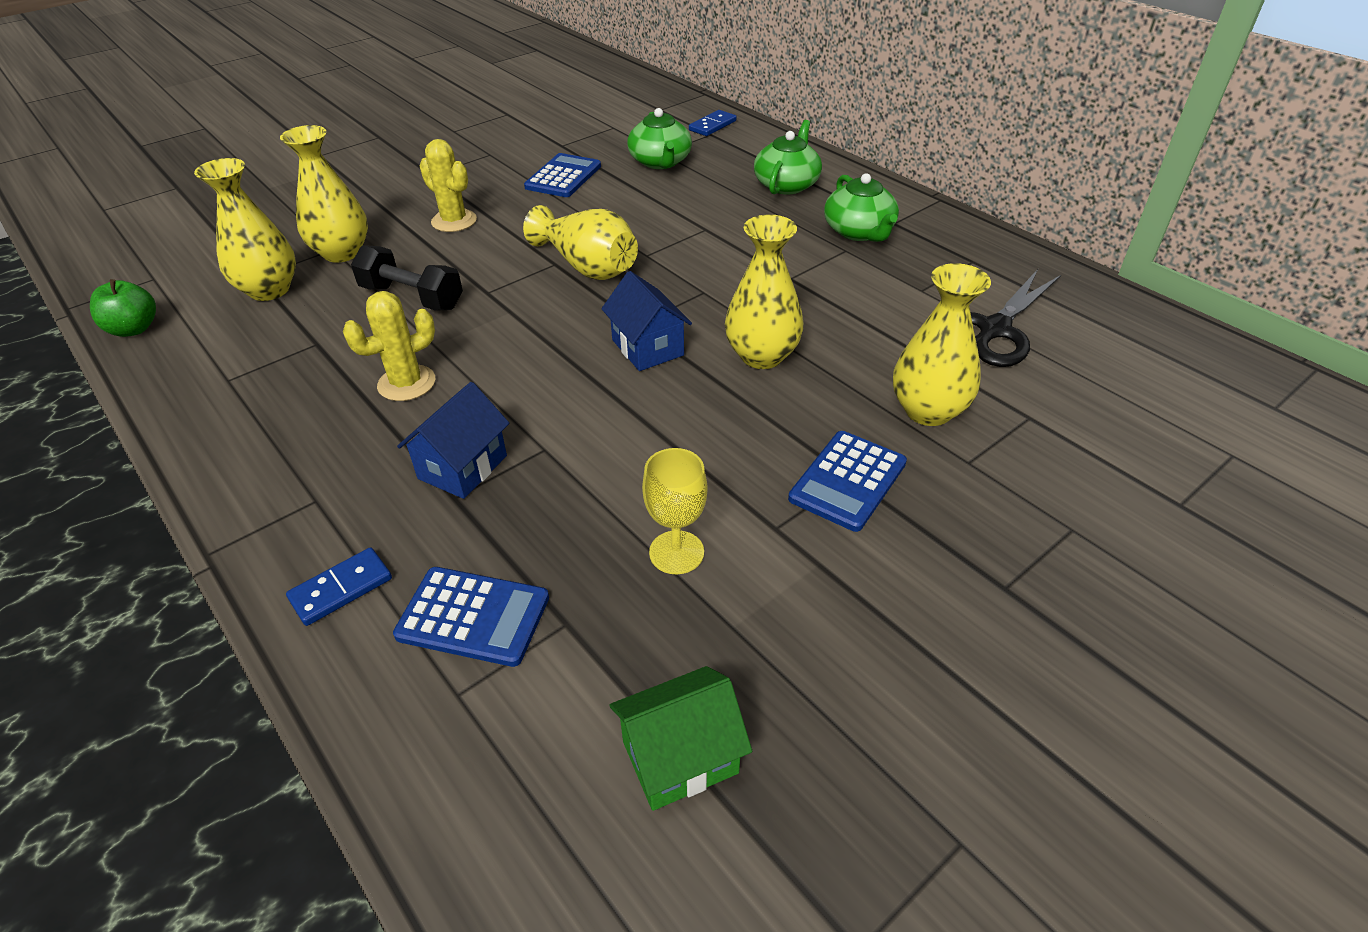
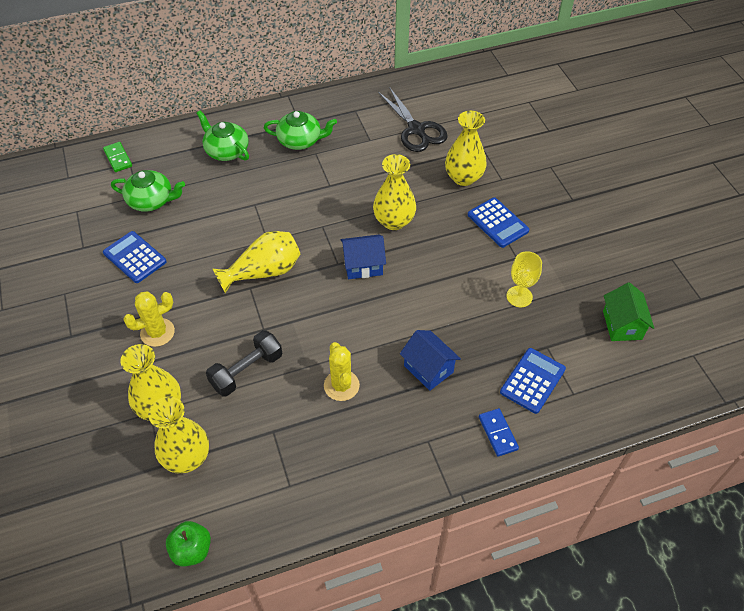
camera: 70 degrees left, 10 degrees up
blue domino [689,110,737,136] -> green domino [103,142,132,172]

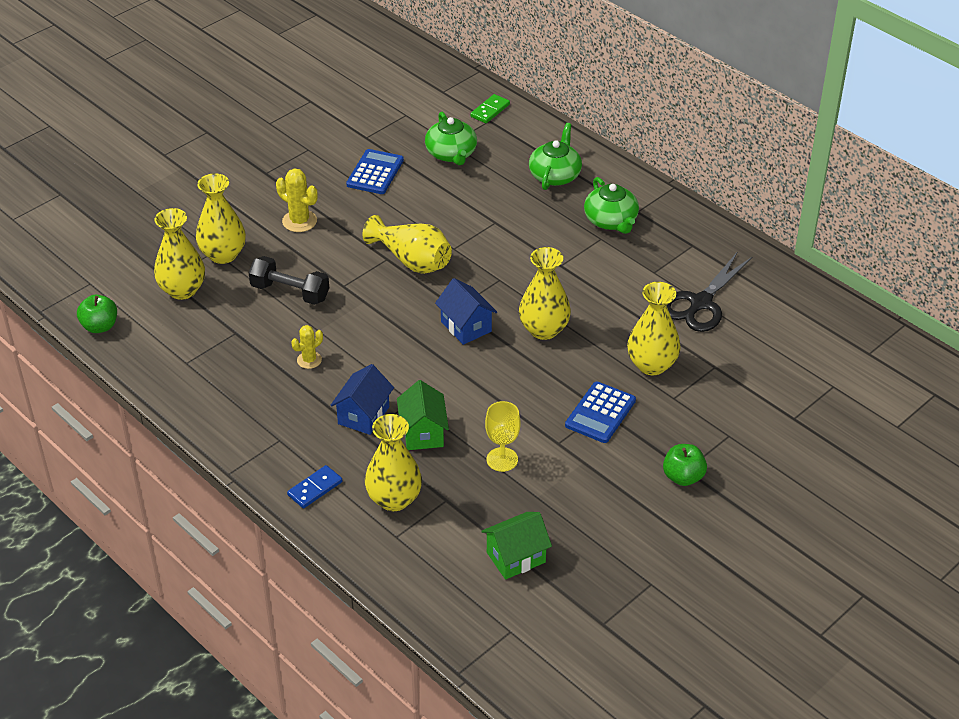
camera: 65 degrees right, 10 degrees down
yellow cactus [324,342,360,401] -> yellow cactus [291,325,323,369], size x0.65
blue calculator [500,348,566,414] -> yellow vase [365,414,422,511]
none -> green house [397,380,449,450]
none -> green apple [663,444,707,486]

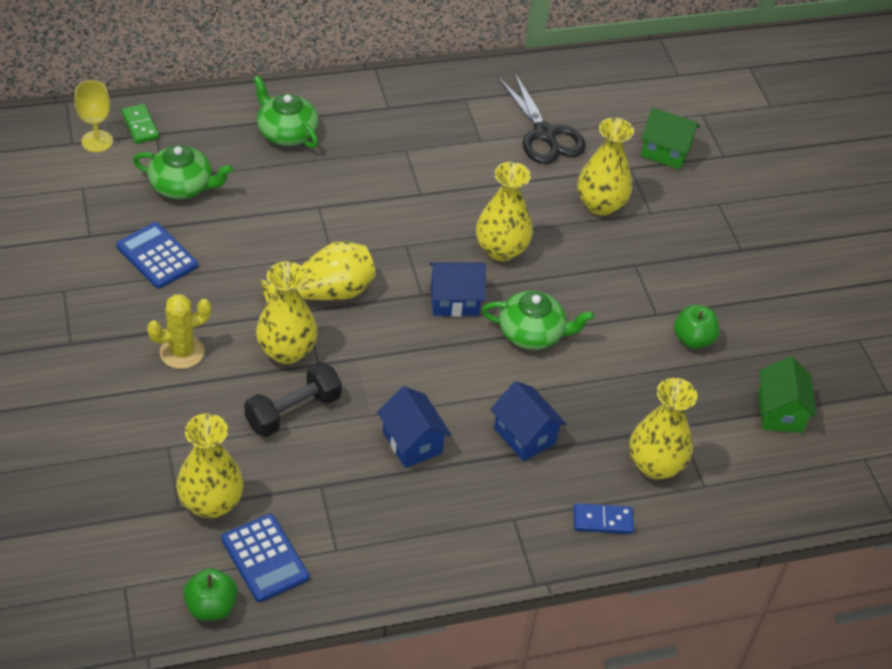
camera: 65 degrees left, 5 degrees up
yellow vase [196,173,246,264] -> yellow vase moved to [256,261,317,364]
blue domino [287,465,342,508] -> blue domino turned 75 degrees counterclockwise [573,503,634,534]
yellow cactus [291,325,323,369] -> blue house [377,386,451,468]
green house [397,380,449,450] -> green house moved to [641,108,700,170]
yellow goblet [485,401,520,472] -> yellow goblet moved to [74,80,113,152]
blue calculator [565,381,636,443] -> blue calculator moved to [221,514,309,602]
green teapot [584,177,639,234] -> green teapot moved to [482,291,594,350]
green apple [663,444,707,486] -> green apple moved to [674,305,720,349]

